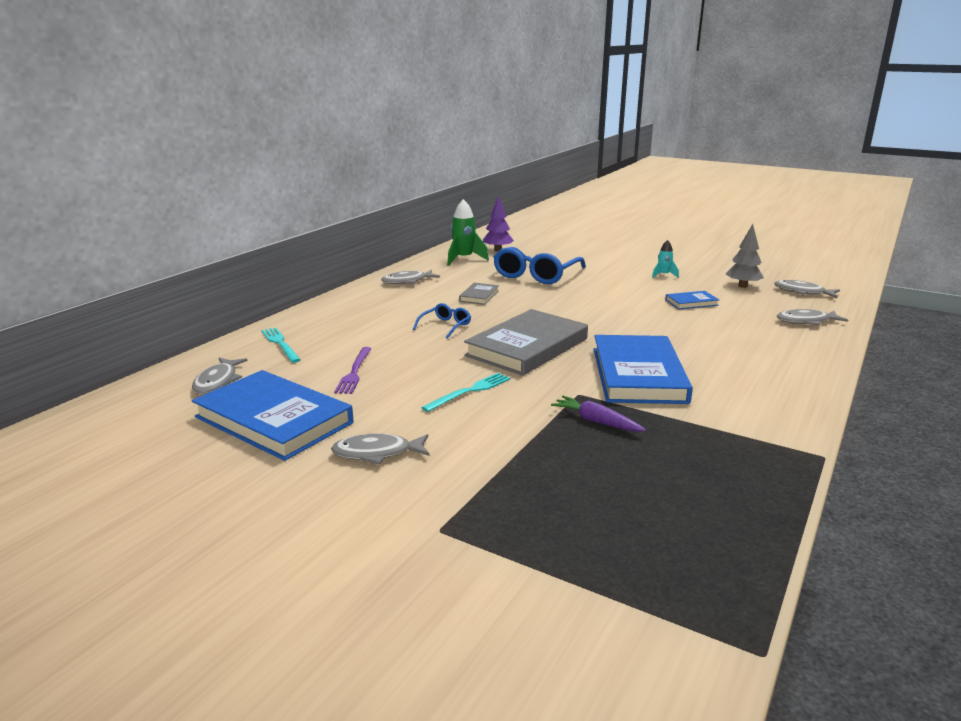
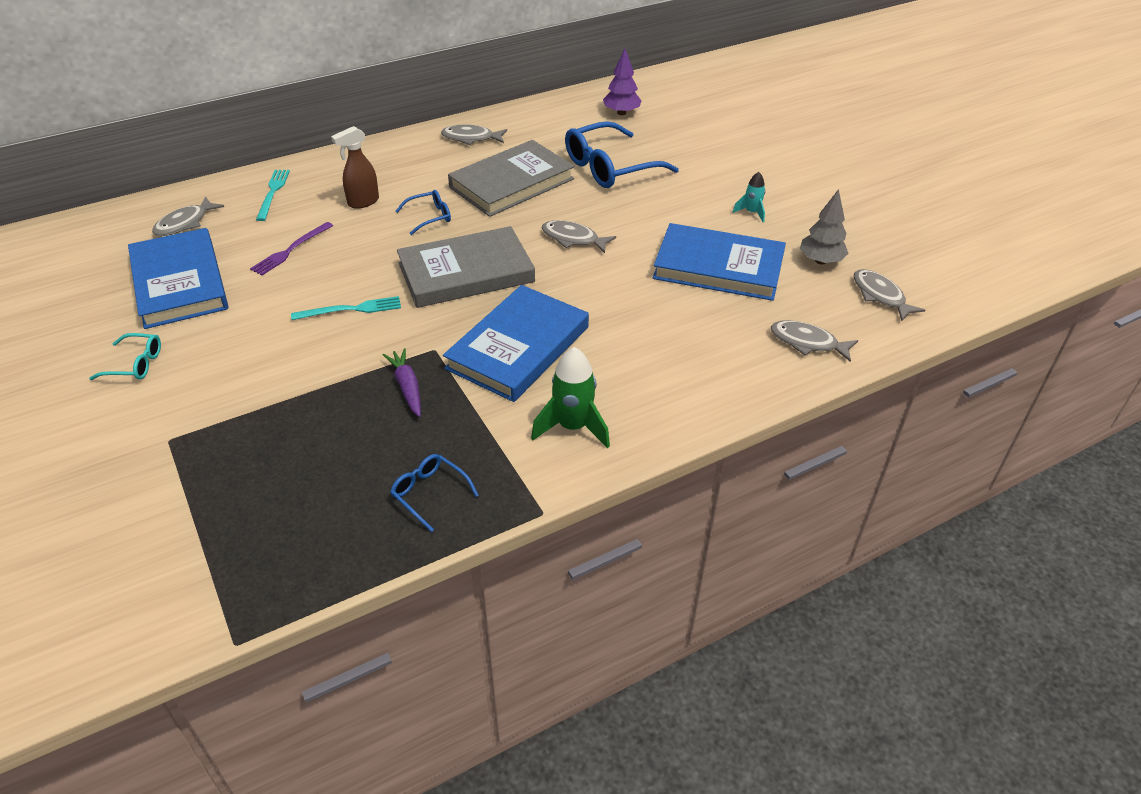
camera: 30 degrees right, 20 degrees up
grey fish [331,434,430,465] -> grey fish moved to [542,220,616,253]
green rocket [447,199,489,266] -> green rocket moved to [531,347,610,449]
grey book [459,283,499,305] -> grey book [448,140,574,217], size x2.20
blue book [665,291,719,309] -> blue book [653,223,786,301], size x2.20
none -> turquoise glasses [89,333,161,380]
none -> brown spray bottle [331,126,379,209]
none -> blue glasses [390,454,479,532]

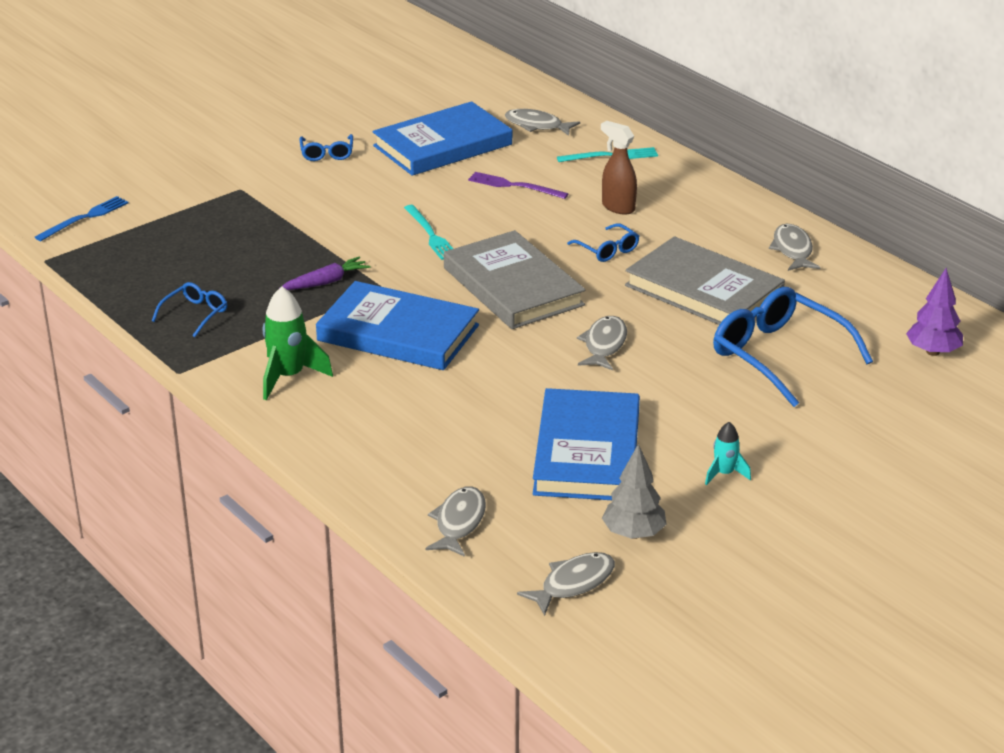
camera: 80 degrees right, 10 degrees down
turquoise glasses [89,333,161,380] -> blue glasses [299,134,353,161]
none -> blue fork [35,196,128,241]

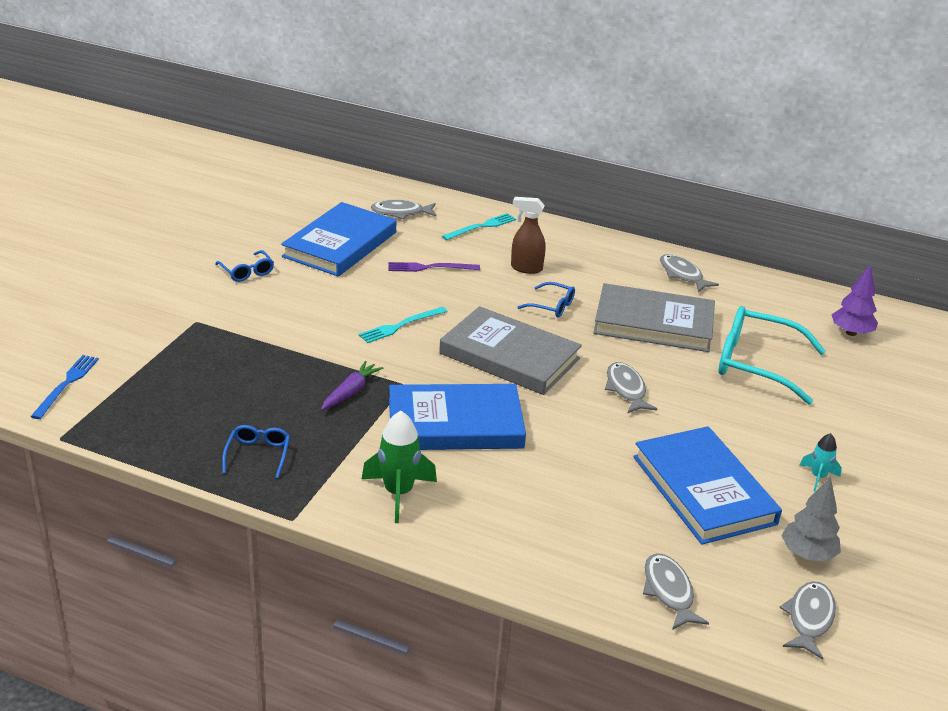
camera: 30 degrees left, 0 degrees up
turquoise fork [404,205,453,260] -> turquoise fork turned 105 degrees clockwise [359,307,448,343]
blue glasses [713,287,873,407] -> turquoise glasses [718,306,826,405]

